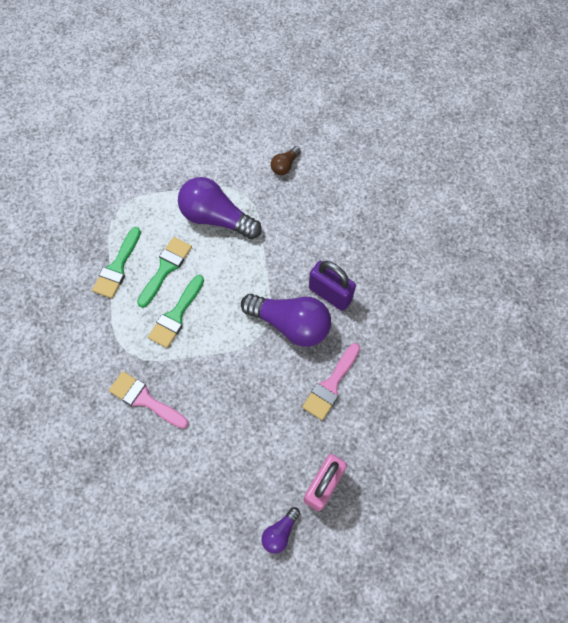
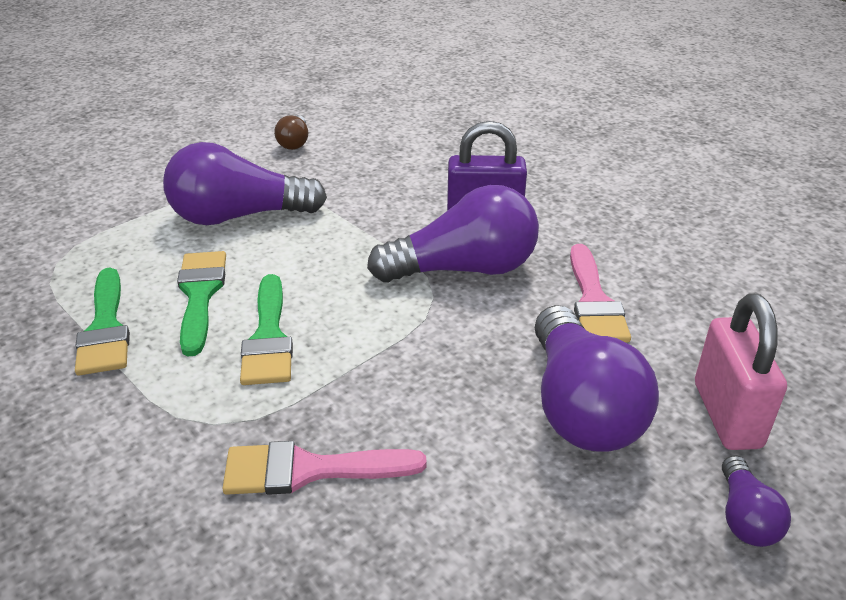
camera: 35 degrees left, 30 degrees down
none -> purple light bulb [535,305,659,452]

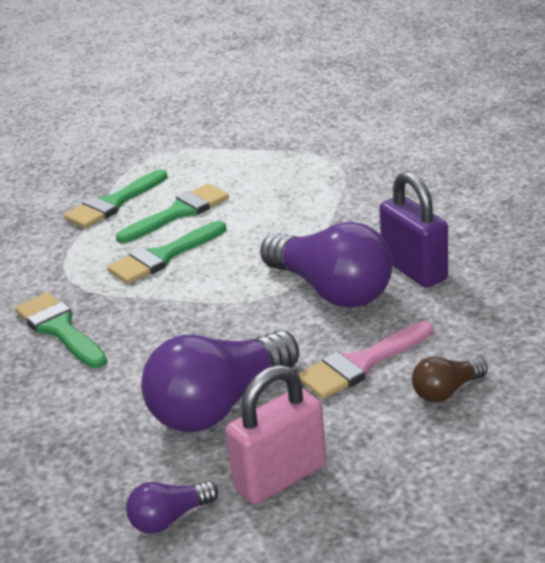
camera: 60 degrees right, 5 degrees down
purple light bulb [163,142,327,225] -> none
pink brush [222,441,427,495] -> green brush [15,292,107,369]
brown light bulb [274,115,308,150] -> brown light bulb moved to [412,356,488,402]

